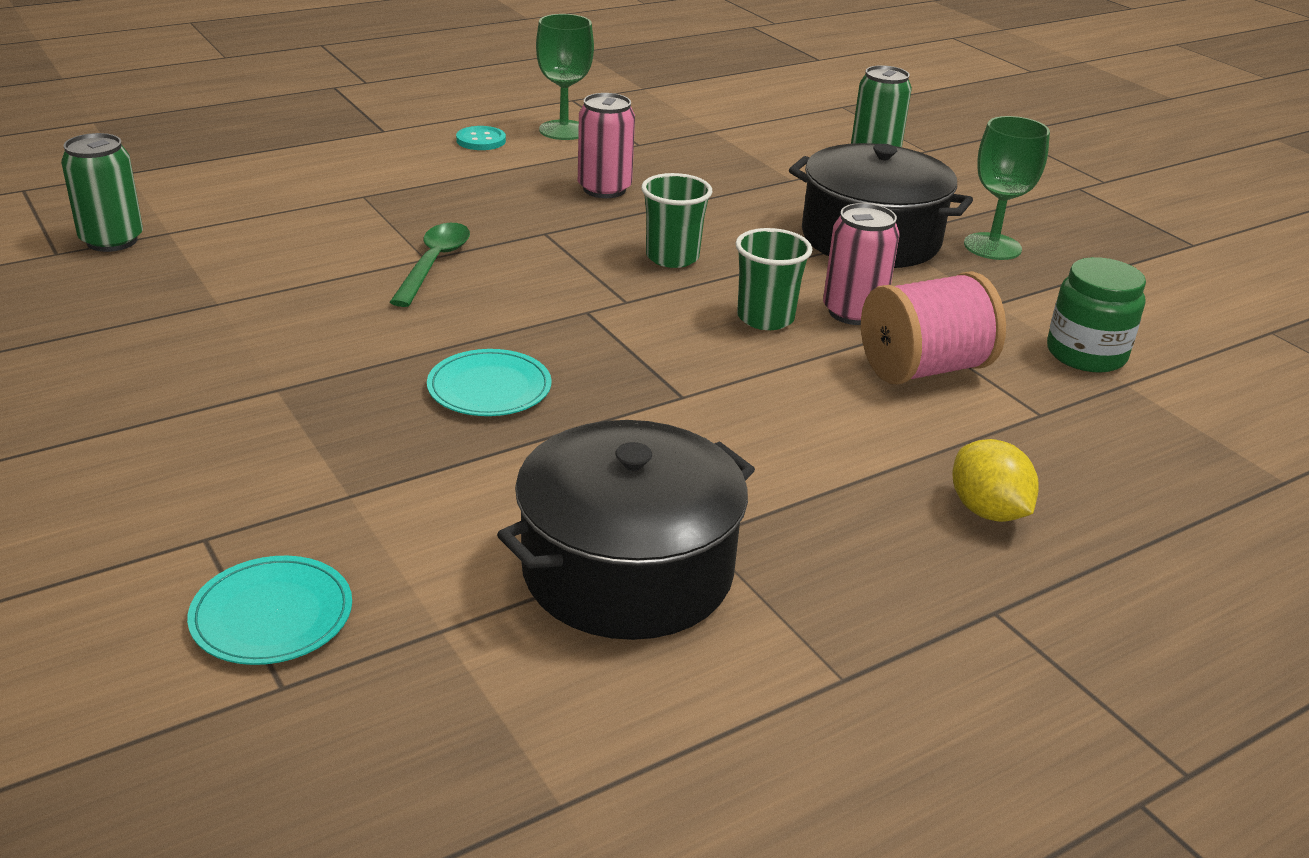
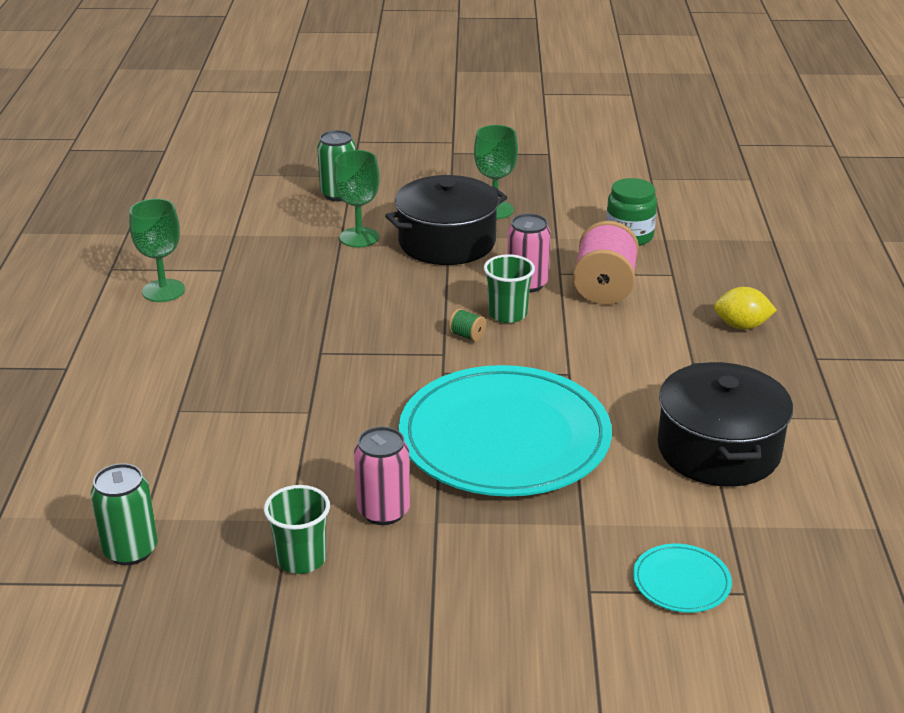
camera: 55 degrees left, 0 degrees up
green spoon [390,223,470,307] -> none
turquoise plate [427,349,552,416] -> turquoise plate [399,365,612,496], size x2.48
turquoise button [456,126,506,150] -> none
pink can [578,93,635,198] -> pink can moved to [354,427,410,525]
green cup [641,173,713,268] -> green cup moved to [264,485,330,574]
none -> green goblet [334,150,380,247]
none -> green spool [449,309,486,342]

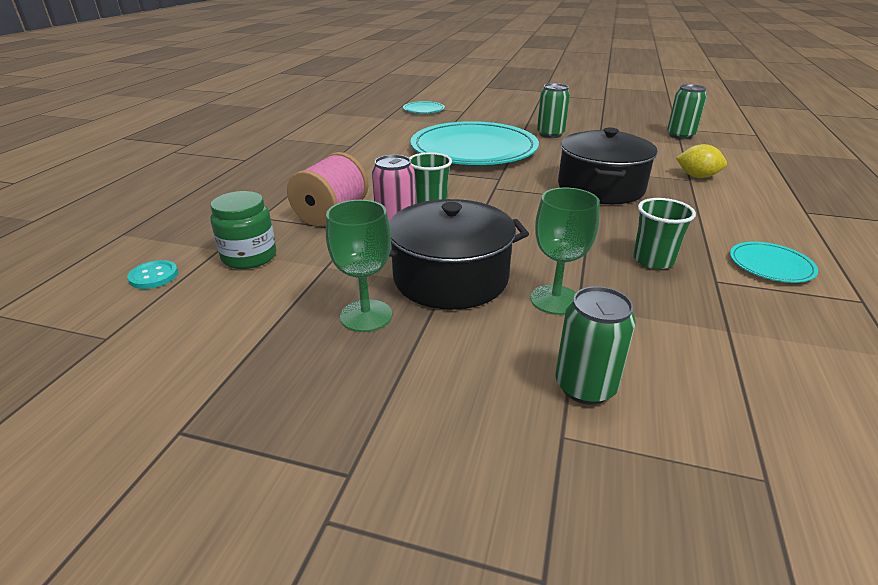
camera: 165 degrees left, 0 degrees up
green goblet [129,199,185,302] -> turquoise plate [730,242,818,283]
green cup [264,485,330,574] -> green cup moved to [633,198,696,269]
pink can [354,427,410,525] -> green can [537,83,570,138]
green spool [449,309,486,342] -> none
black pot [658,362,793,487] -> black pot moved to [558,128,657,204]
yellow lemon [714,287,777,330] -> yellow lemon moved to [676,144,727,178]
none -> turquoise button [127,260,178,289]

